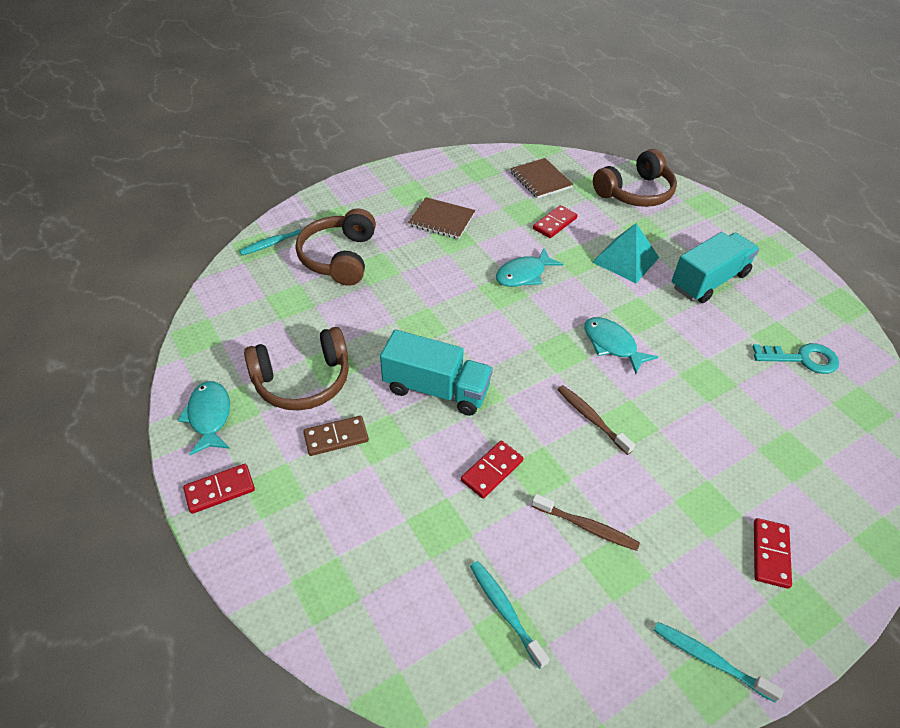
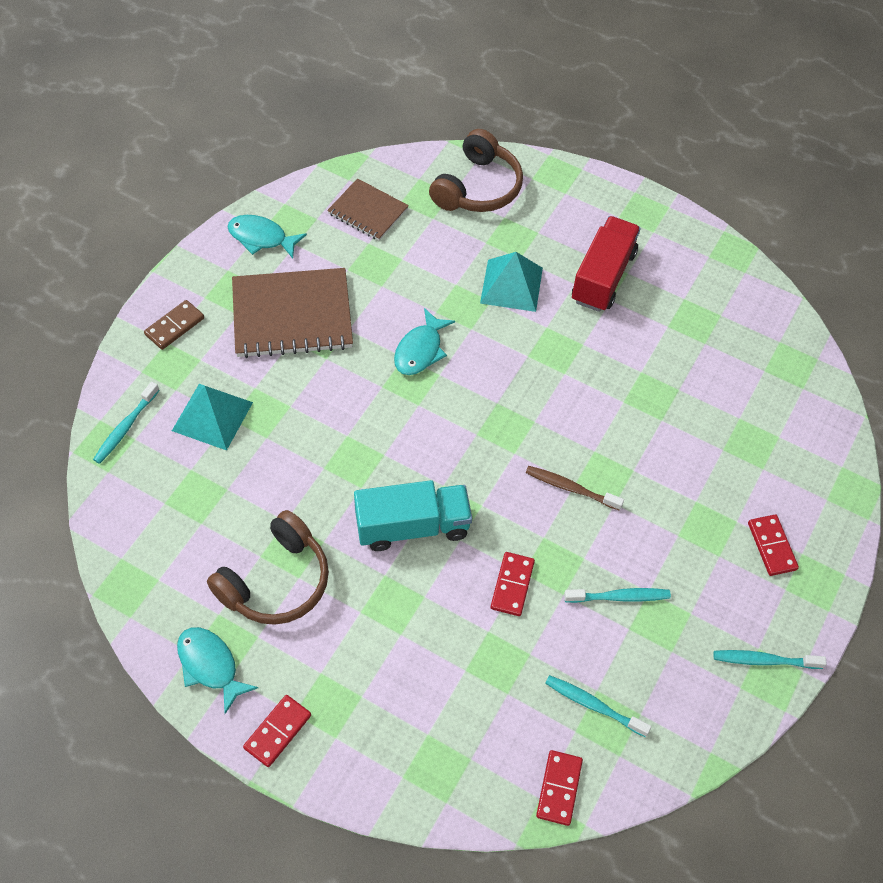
camera: 30 degrees left, 10 degrees up
brown headphones [296,209,376,286] -> turquoise pyramid [172,384,253,450]
brown domino [303,416,369,456] -> brown domino moved to [144,300,204,350]
brown notebook [408,197,475,239] -> brown notebook [232,268,353,358], size x1.72
brown toothbrush [532,494,640,551] -> turquoise toothbrush [564,588,671,603]
red domino [533,205,578,238] -> red domino moved to [536,750,583,826]
turquoise fish [584,317,658,374] -> turquoise fish moved to [228,215,307,259]
turquoise truck [672,232,759,303] -> red truck [572,216,641,312]
turquoise key [752,343,839,374] -> none

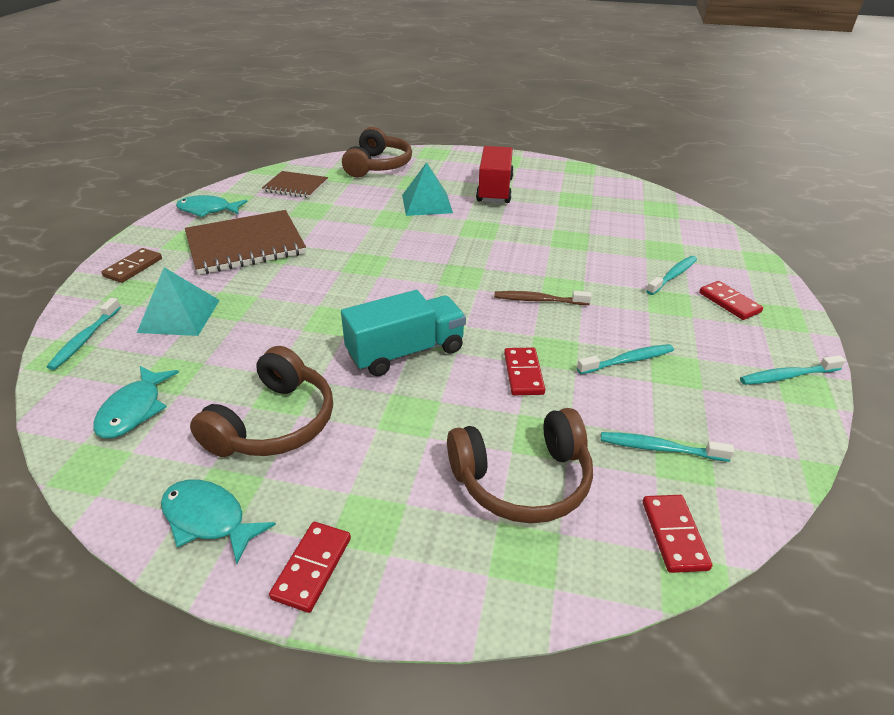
camera: 15 degrees left, 20 degrees down
turquoise fish [394,308,455,375] -> turquoise fish moved to [93,366,179,439]
none -> brown headphones [447,408,593,523]
none -> turquoise toothbrush [646,256,697,295]

